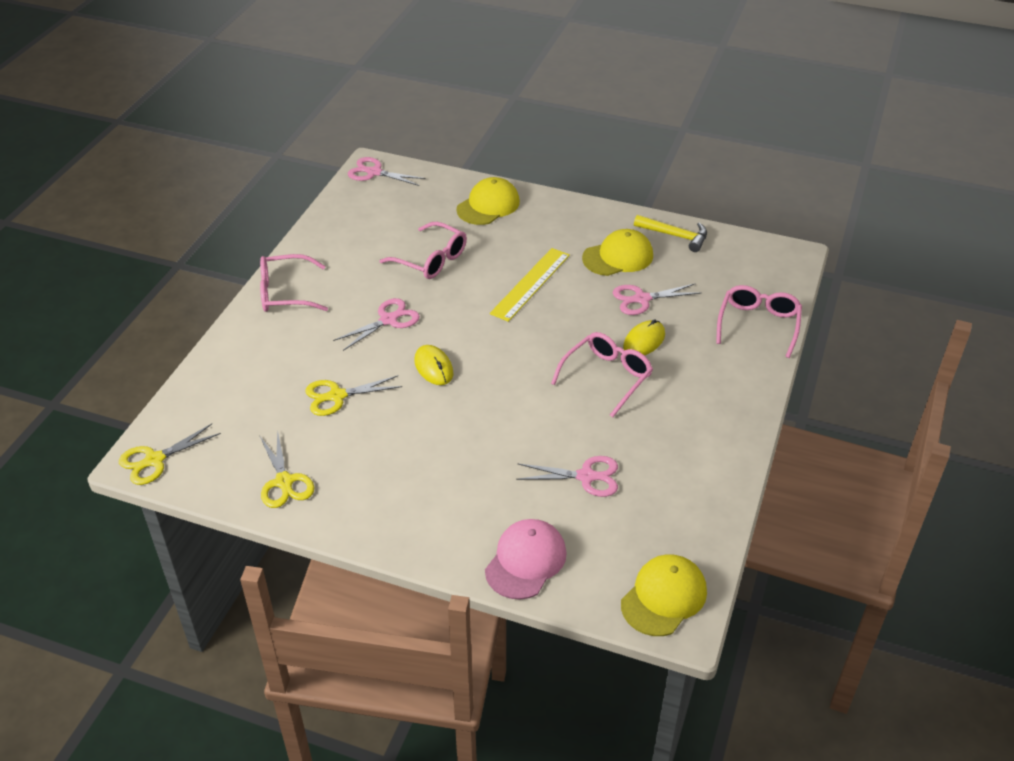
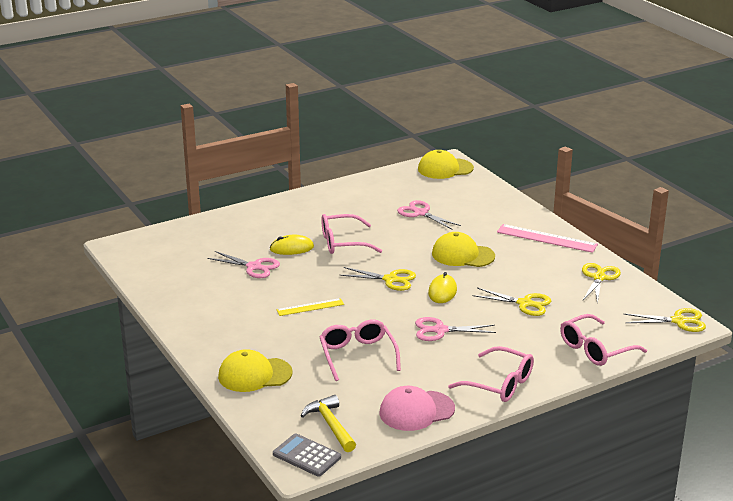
camera: 140 degrees left, 15 degrees down
pink scissors [348,157,425,186] -> grey calculator [273,433,341,477]
pink cap [485,519,567,600] -> pink cap moved to [380,386,455,431]
yellow ruler [490,248,570,322] -> yellow ruler [276,298,344,316], size x0.61
yellow cap [582,229,653,276] -> yellow cap moved to [432,232,495,267]
yellow hammer [634,215,707,252] -> yellow hammer moved to [301,395,356,452]
pink glasses [716,285,802,358] -> pink glasses moved to [560,314,647,366]
none -> yellow scissors [340,267,416,291]
none -> pink ruler [497,224,598,253]

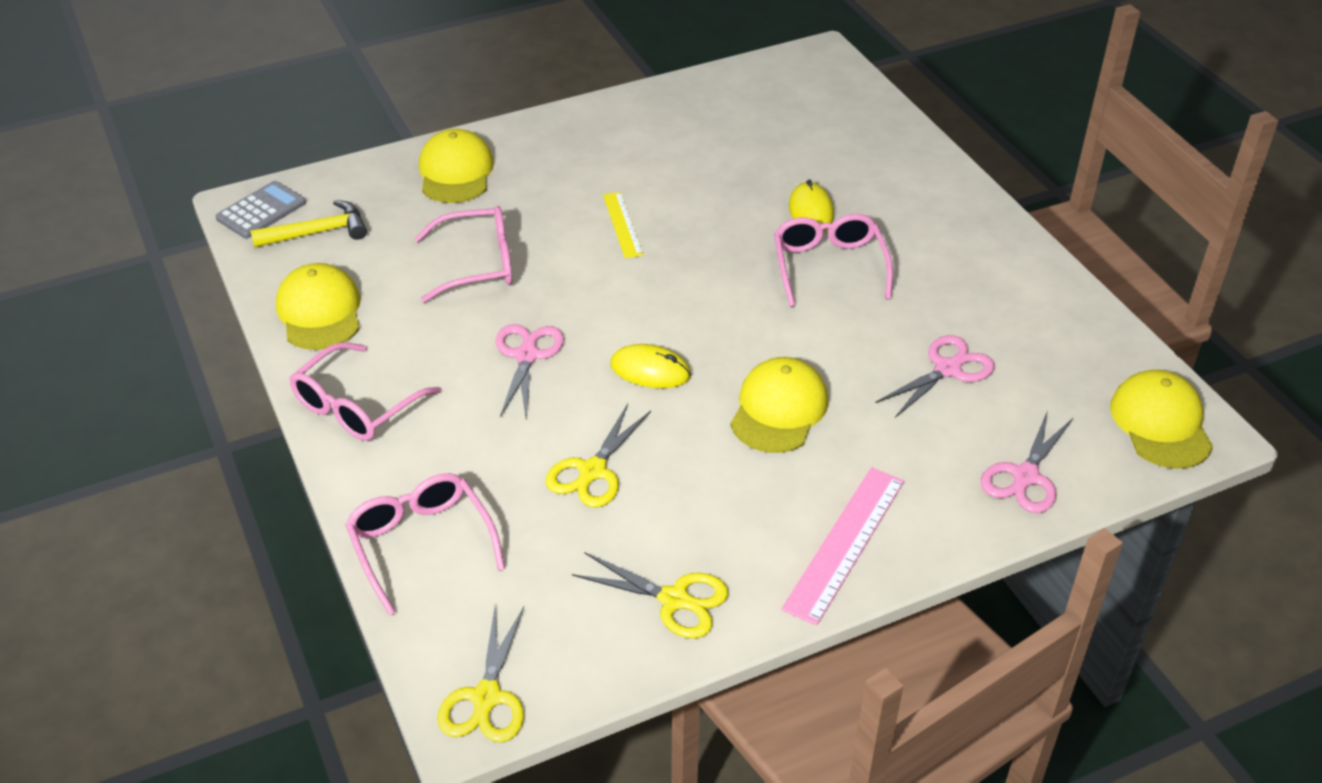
camera: 95 degrees right, 15 degrees up
pink scissors [207,251,280,278] -> pink scissors moved to [981,410,1074,513]
yellow scissors [340,267,416,291] -> none
pink cap [380,386,455,431] -> yellow cap [276,263,360,350]

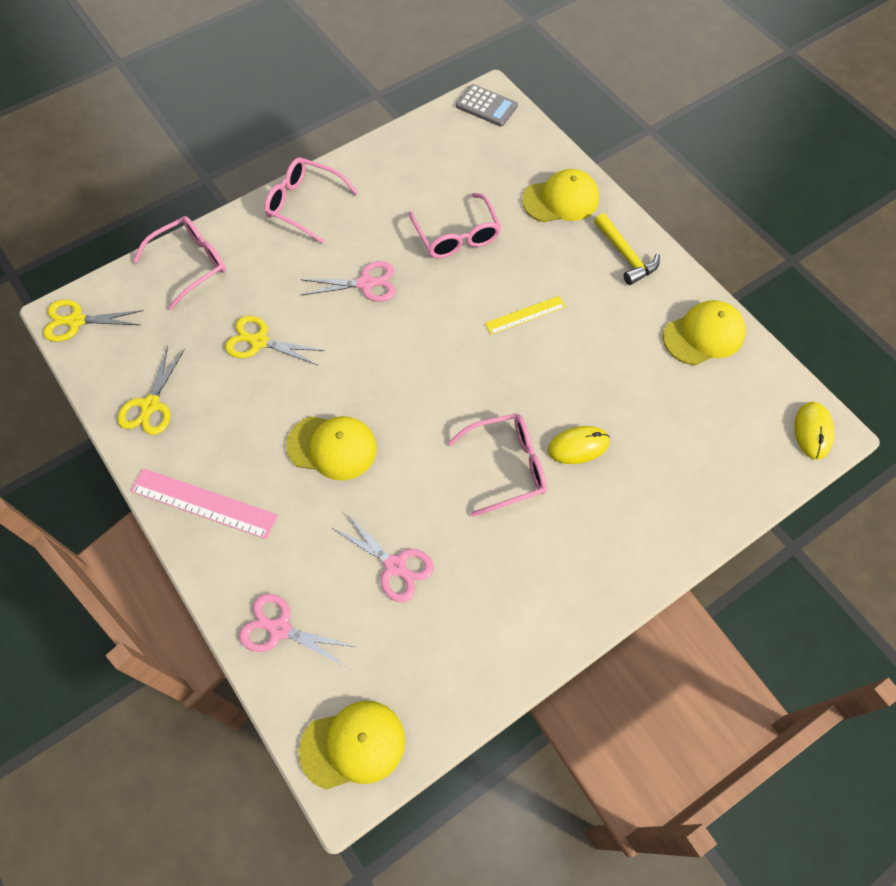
camera: 80 degrees right, 20 degrees up
yellow hammer [250,200,367,248] -> yellow hammer moved to [594,213,660,285]
yellow cap [276,263,360,350] -> yellow cap moved to [663,300,746,365]
yellow mouse [610,344,691,388] -> yellow mouse moved to [794,402,834,460]

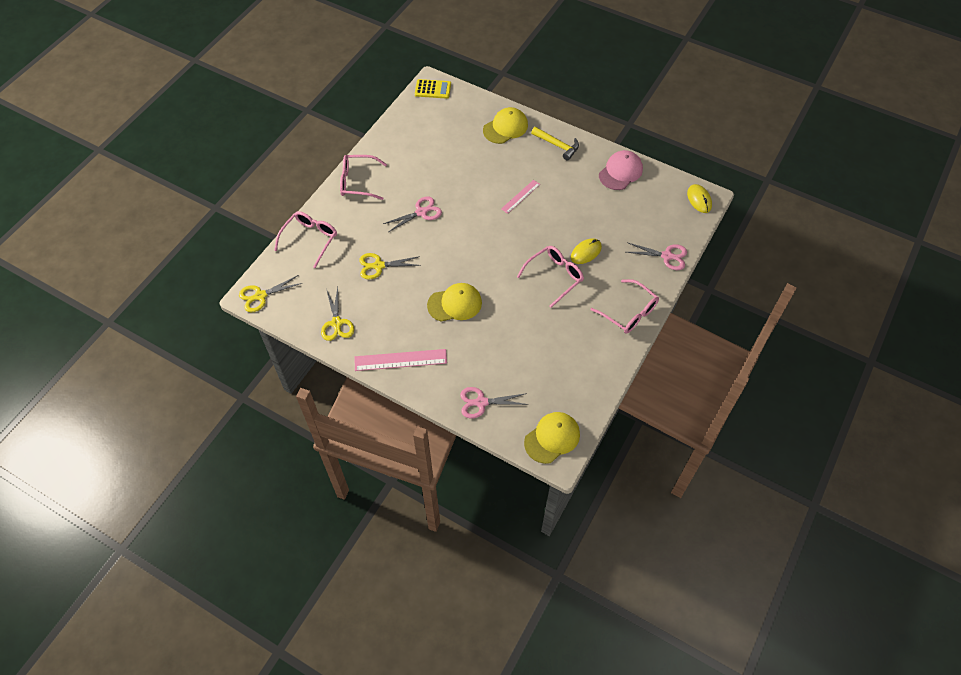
camera: 25 degrees left, 5 degrees down
pink scissors [333,513,434,602] -> pink scissors moved to [626,243,687,270]
pink glasses [409,193,501,258] -> pink glasses moved to [590,279,659,334]
grey calculator [456,84,518,127] -> yellow calculator [415,79,451,99]
yellow ruler [485,296,566,335] -> pink ruler [501,180,540,214]
yellow cap [663,300,746,365] -> pink cap [599,150,643,190]

